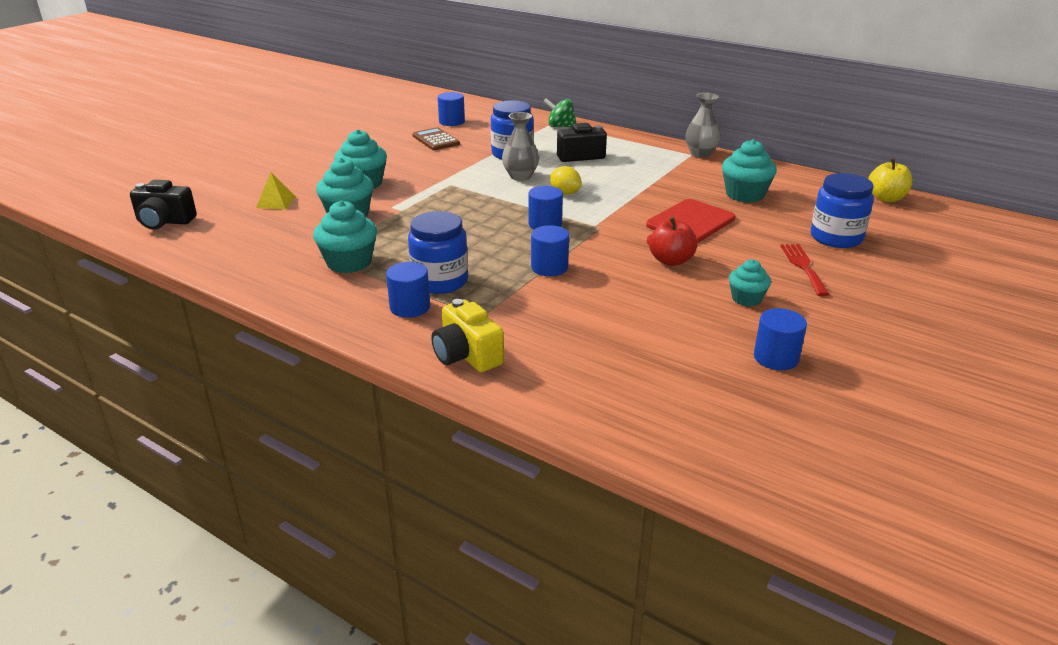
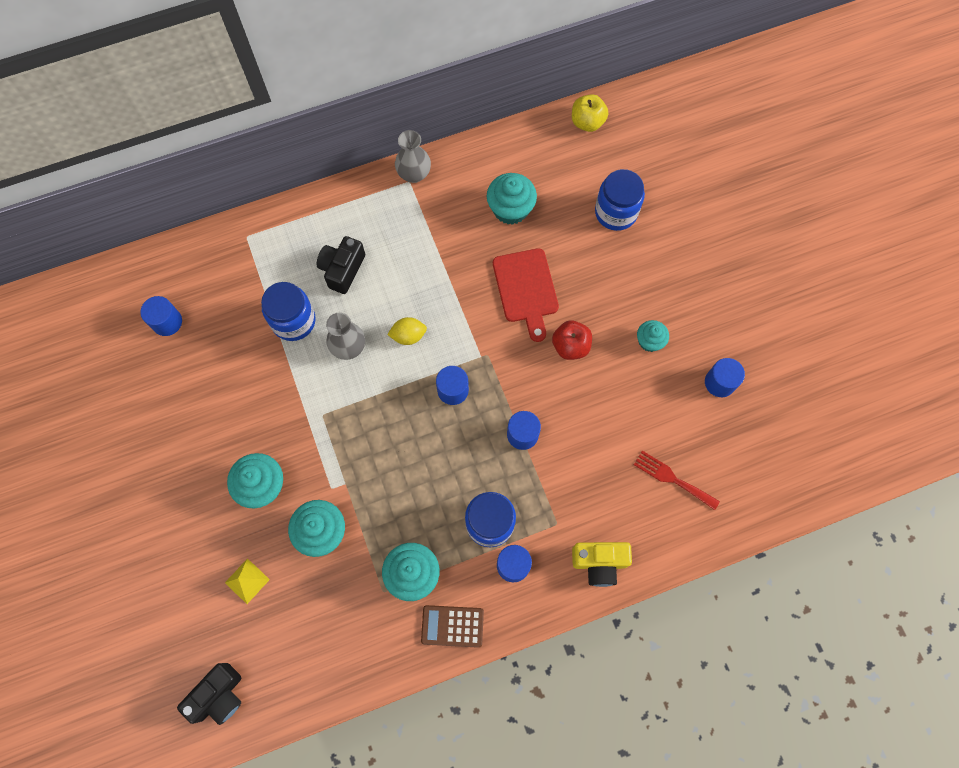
camera: 55 degrees left, 40 degrees up
brown calculator [412,127,460,150] -> brown calculator moved to [421,605,484,648]
green spinning top [543,98,576,127] -> none
red fork [780,244,830,296] -> red fork moved to [634,451,720,510]

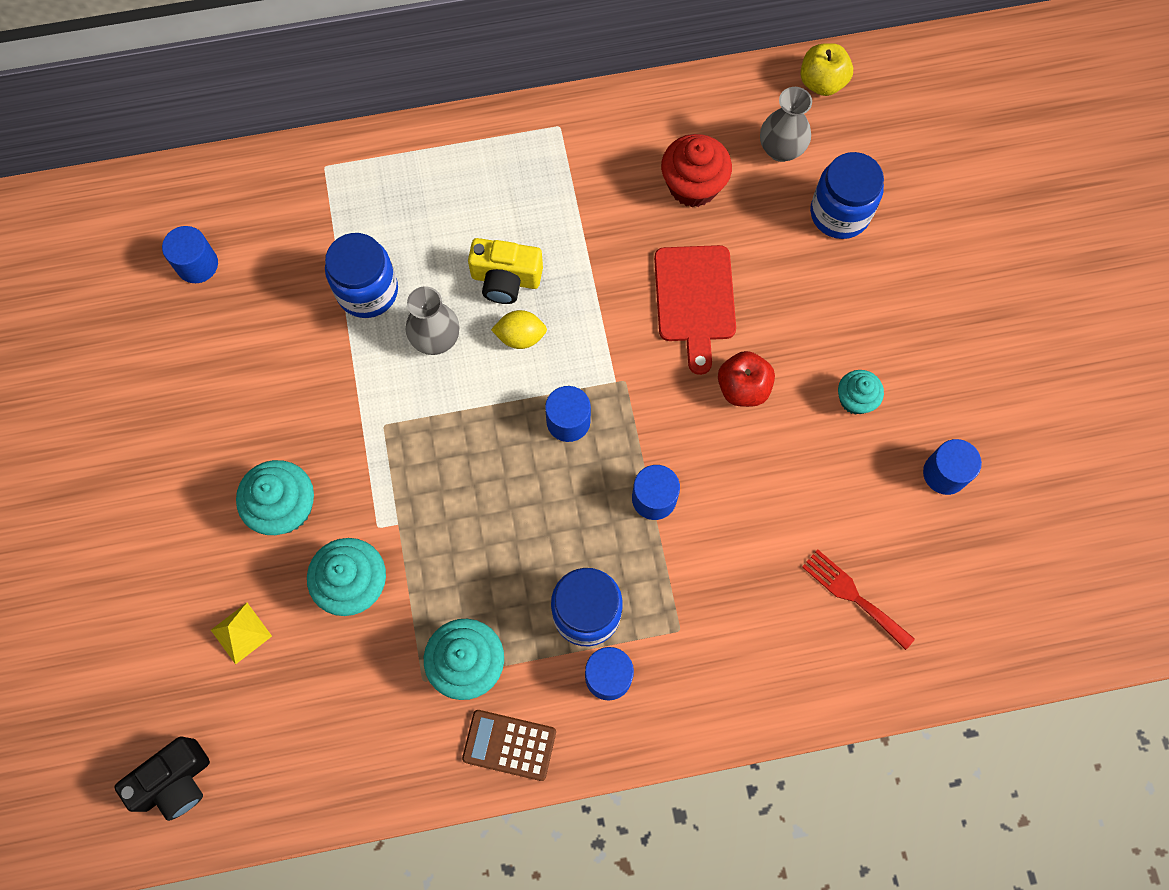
camera: 10 degrees right, 0 degrees up
black camera [317,236,365,294] -> none
grey vase [395,130,431,183] -> grey vase moved to [760,87,812,162]
turquoise cupcake [487,173,537,225] -> red cupcake [661,134,732,207]
yellow camera [572,542,632,587] -> yellow camera moved to [468,238,543,304]

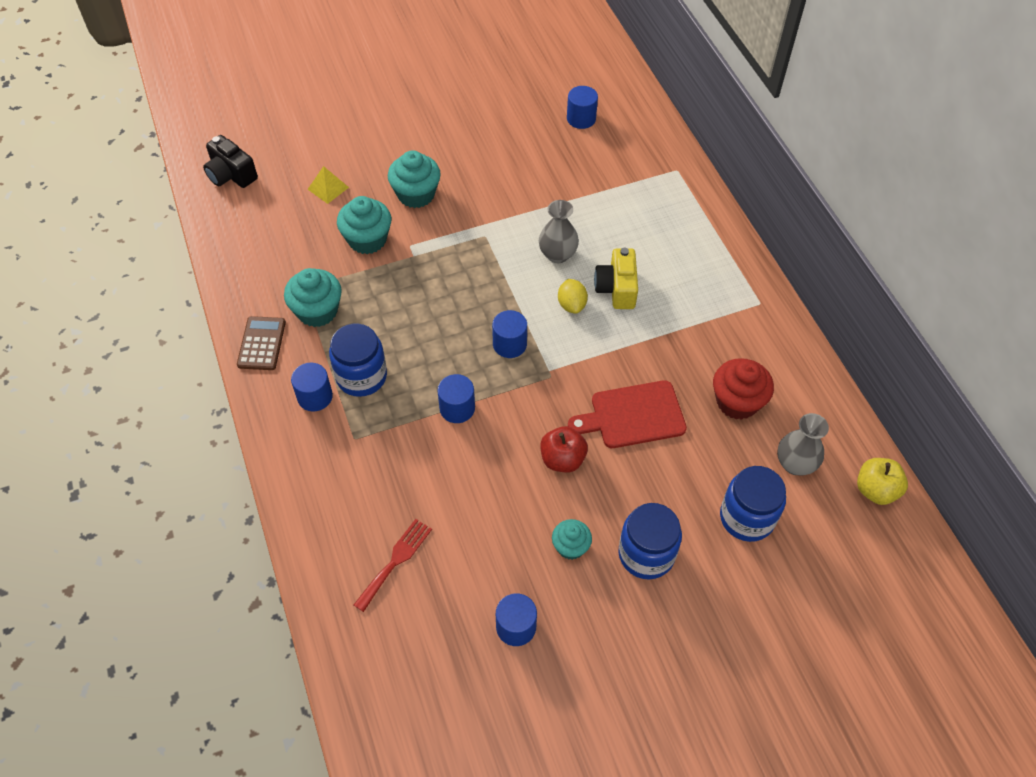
camera: 80 degrees right, 15 degrees down
blue jar [325,233,398,318] -> blue jar moved to [618,503,682,579]

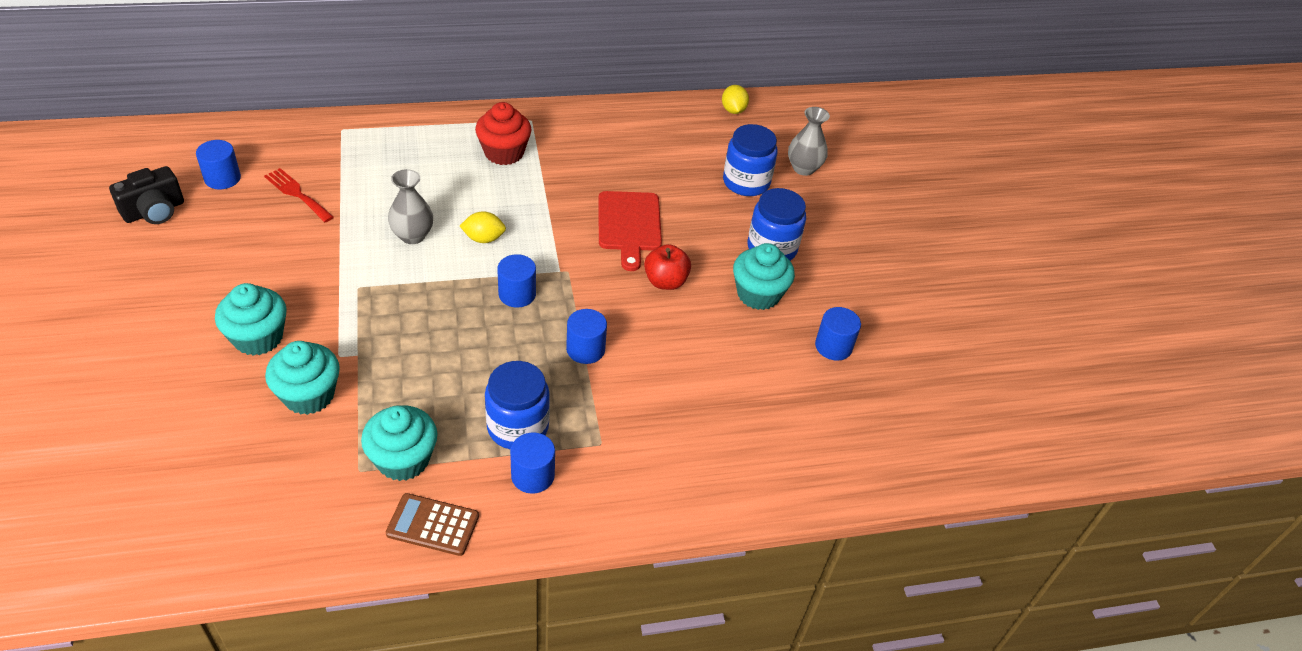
camera: 85 degrees left, 10 degrees down
black camera [203,135,258,188] -> black camera moved to [109,166,184,224]
yellow pyramid [308,166,349,204] -> none
red fork [354,519,432,612] -> red fork moved to [264,168,334,222]
turquoise cupcake [552,519,592,560] -> turquoise cupcake [733,243,795,310], size x1.62
yellow camera [594,247,638,309] -> none
red cupcake [713,358,774,420] -> red cupcake moved to [475,102,531,165]
grey vase [777,413,829,476] -> grey vase moved to [788,107,830,176]
yellow apple [857,458,908,505] -> yellow lemon [722,85,749,114]

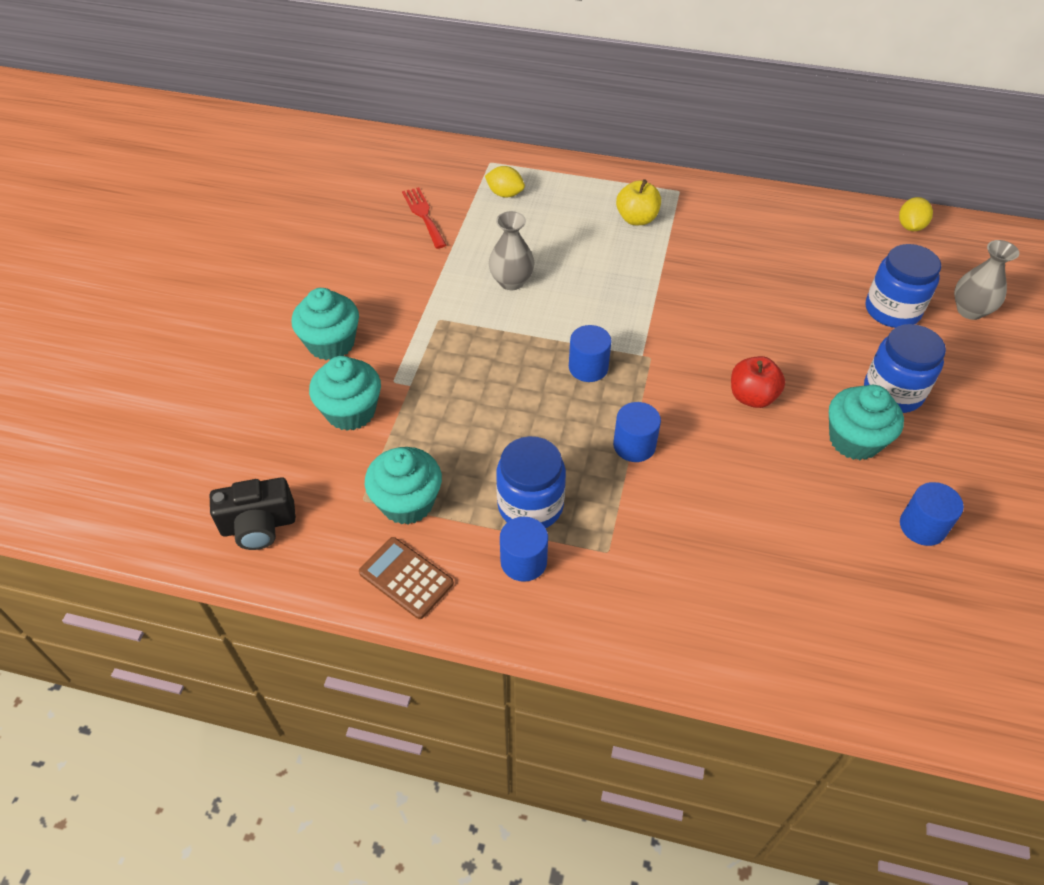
camera: 30 degrees right, 5 degrees up
black camera [109,166,184,224] -> black camera moved to [210,477,296,550]
blue cylinder [196,140,241,189] -> none
yellow lemon [460,211,506,243] -> yellow lemon moved to [485,166,525,198]
red cupcake [475,102,531,165] -> yellow apple [616,179,661,225]
red cutting board [598,191,662,271] -> none

